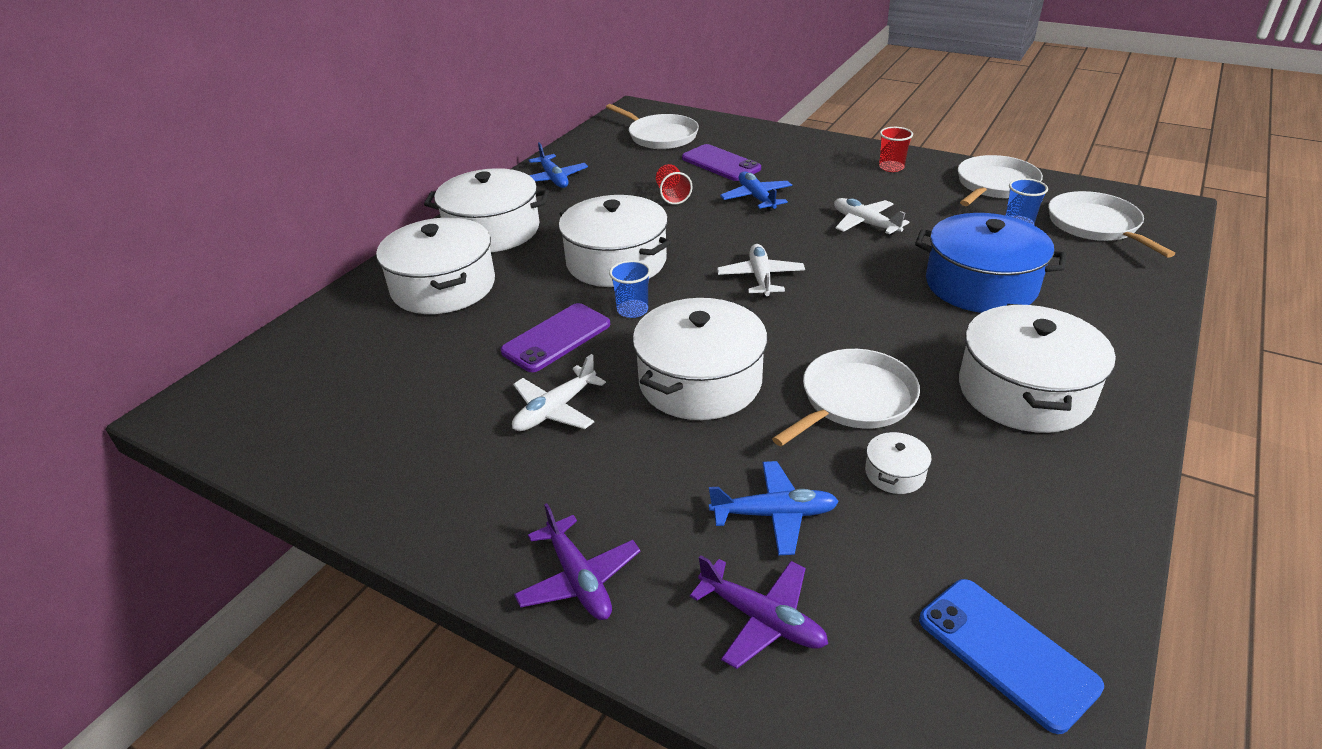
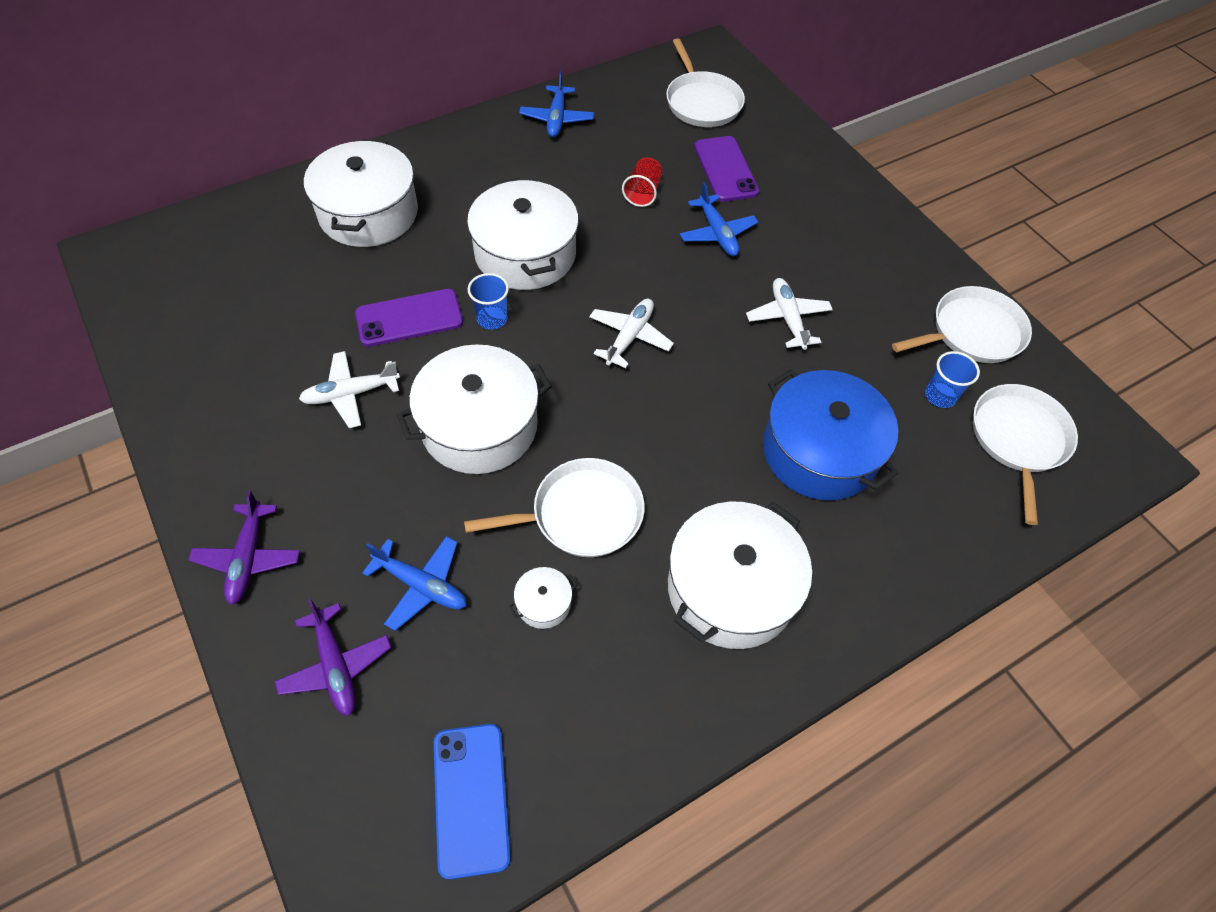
camera: 25 degrees right, 20 degrees up
white pot [424,168,549,252] -> none
blue plane [720,172,792,211] -> blue plane turned 150 degrees clockwise [680,182,758,256]
red cup [879,127,913,172] -> none

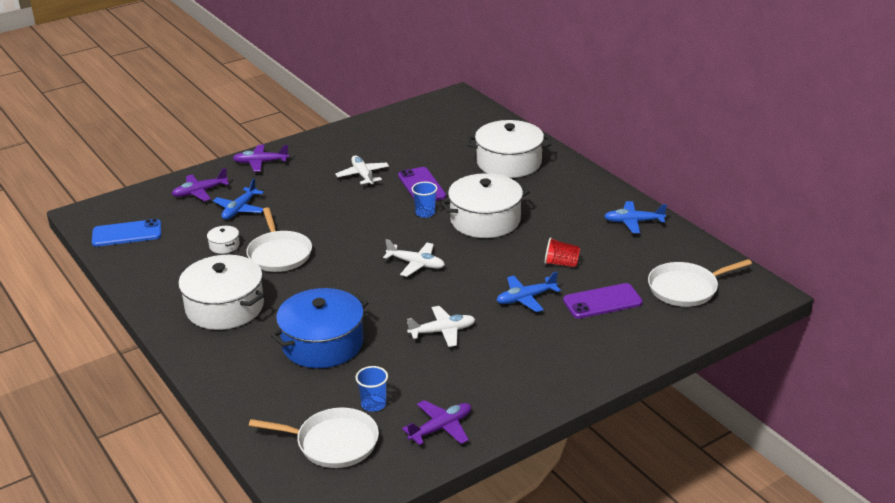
camera: 90 degrees right, 25 degrees down
white pot [396,344,552,474] -> none
white pan [892,286,1032,363] -> purple plane [402,400,471,445]

